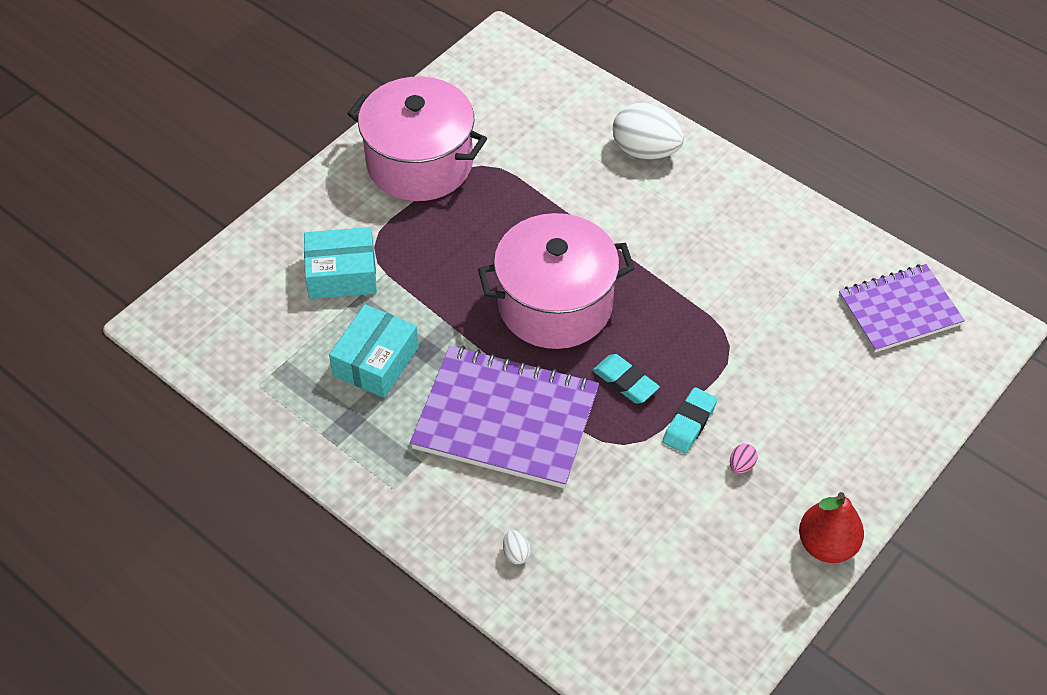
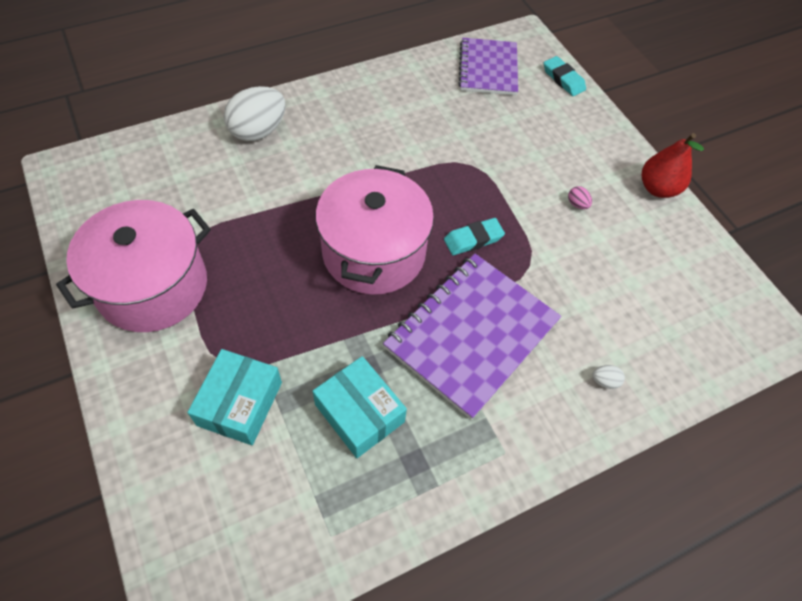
camera: 70 degrees left, 5 degrees up
turquoise eraser [663,387,717,454] -> turquoise eraser moved to [544,56,586,96]

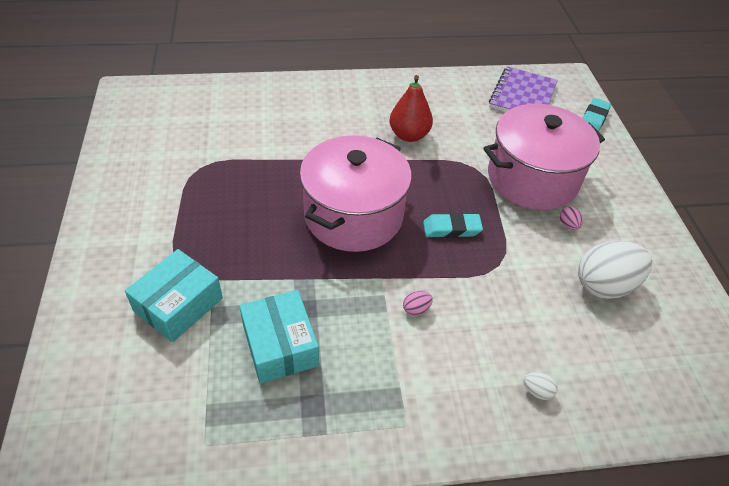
camera: 20 degrees right, 10 degrees down
pink pot [56,200,211,332] -> pink pot moved to [483,104,605,210]
white egg [224,86,286,141] -> white egg moved to [578,241,652,299]
purple notebook [383,254,561,420] -> pink egg [403,291,433,315]
turquoise eraser [544,56,586,96] -> turquoise eraser turned 45 degrees clockwise [583,98,611,132]
red pear [642,133,704,198] -> red pear moved to [390,75,433,142]

